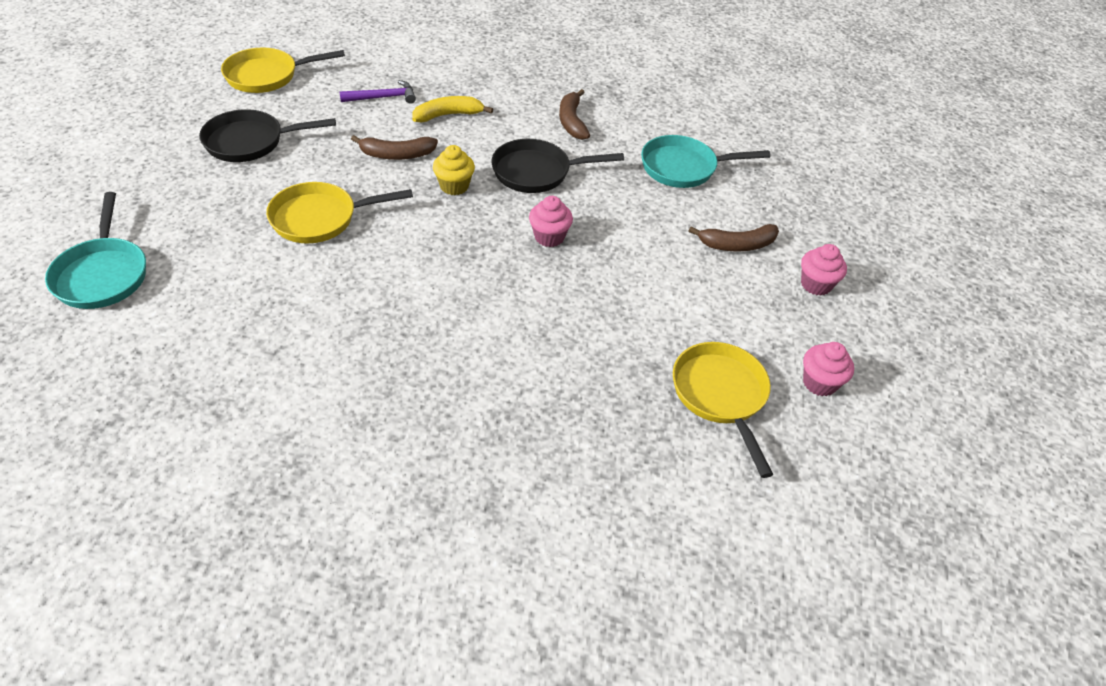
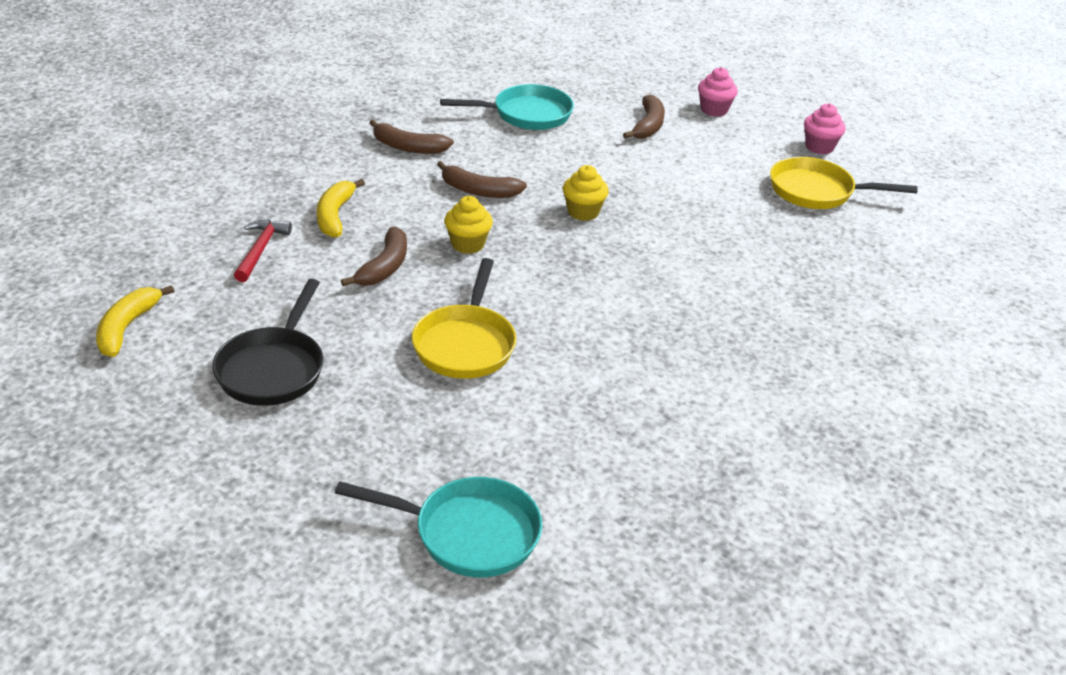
camera: 65 degrees left, 10 degrees down
yellow pan [221,48,345,93] -> yellow banana [96,285,174,357]
purple hammer [339,80,416,104] -> red hammer [234,219,292,282]
black pan [492,139,624,193] -> brown banana [437,161,527,198]
pink cupcake [529,196,573,247] -> yellow cupcake [563,165,609,221]
turquoise pan [641,135,771,188] -> turquoise pan turned 120 degrees counterclockwise [440,84,574,130]

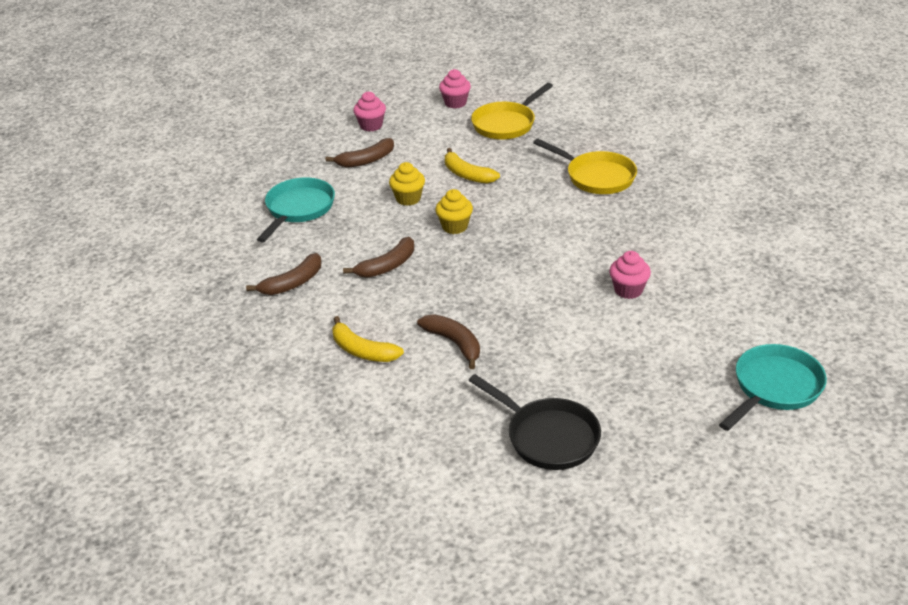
camera: 55 degrees left, 0 degrees up
yellow banana [96,285,174,357] -> yellow banana moved to [445,148,500,184]
red hammer [234,219,292,282] -> none
yellow pan [412,258,516,379] -> yellow pan moved to [533,138,637,194]
yellow cupcake [444,196,493,254] -> yellow cupcake moved to [389,162,425,206]
brown banana [623,95,665,139] -> brown banana turned 105 degrees clockwise [326,138,394,168]
none -> pink cupcake [609,251,651,299]

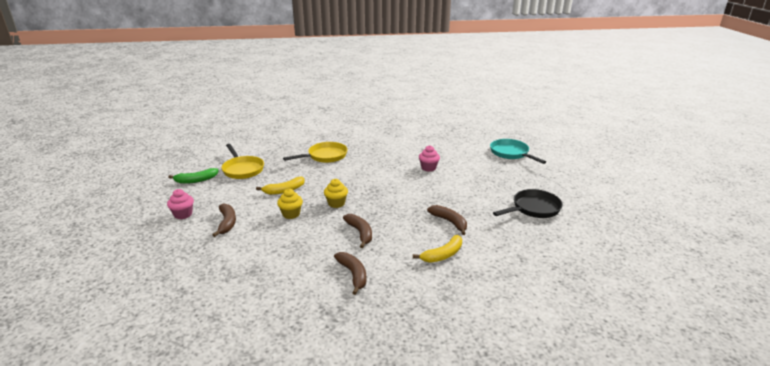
camera: 75 degrees left, 10 degrees down
turquoise pan [257,178,335,242] -> none
brown banana [417,314,480,369] -> brown banana turned 75 degrees clockwise [427,205,467,235]
pink cupcake [439,69,471,109] -> green banana [168,168,219,184]

